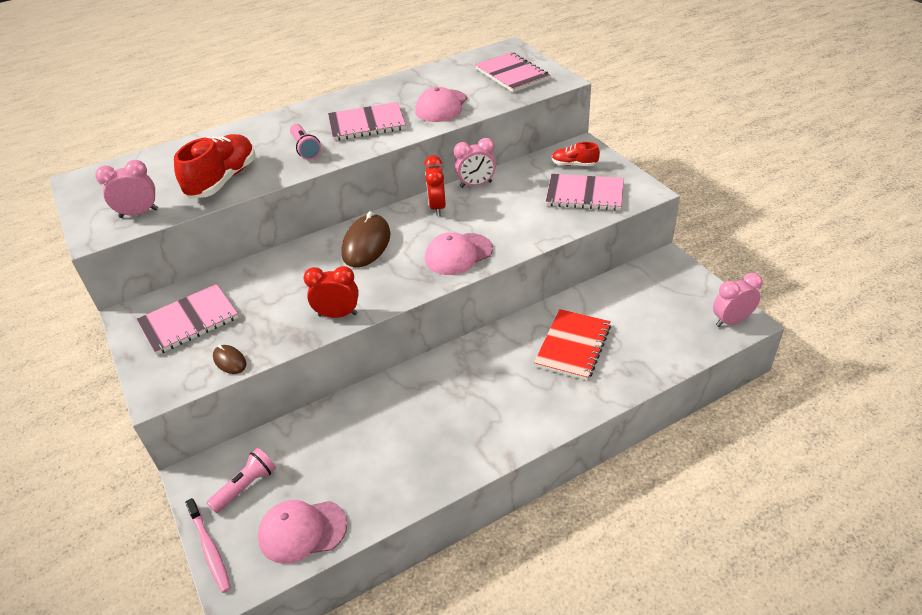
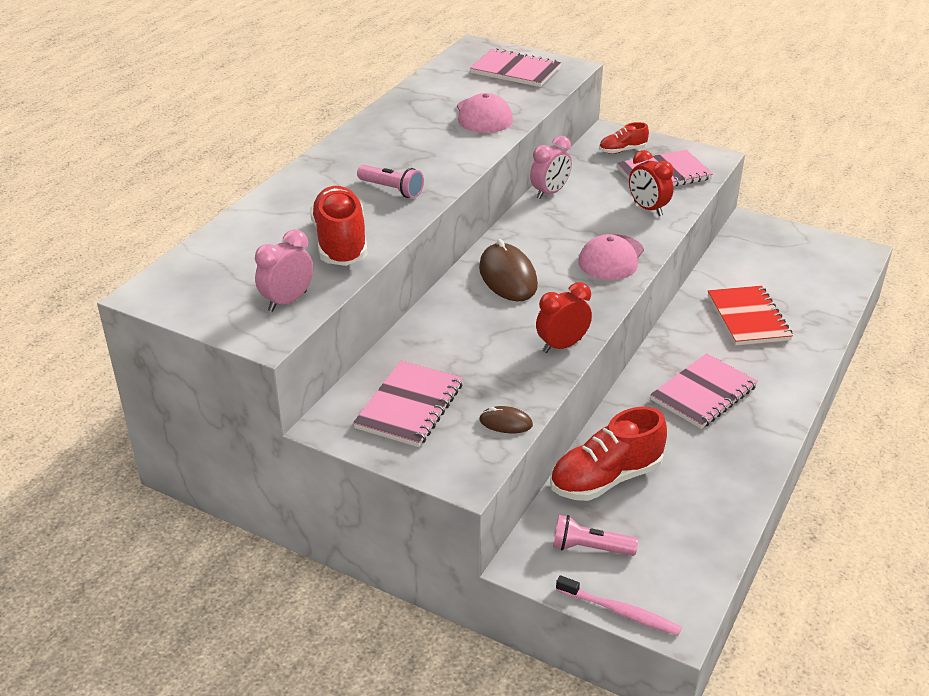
camera: 35 degrees left, 5 degrees down
pink flashlight [207,448,276,513] -> pink flashlight turned 90 degrees counterclockwise [553,515,638,556]
pink cap [258,500,347,564] -> none
pink notebook [328,102,406,141] -> pink notebook moved to [650,353,758,429]
red clock [424,155,446,216] -> red clock moved to [629,150,674,216]
pink clock [713,273,763,327] -> none
none -> red shoe [550,407,667,501]

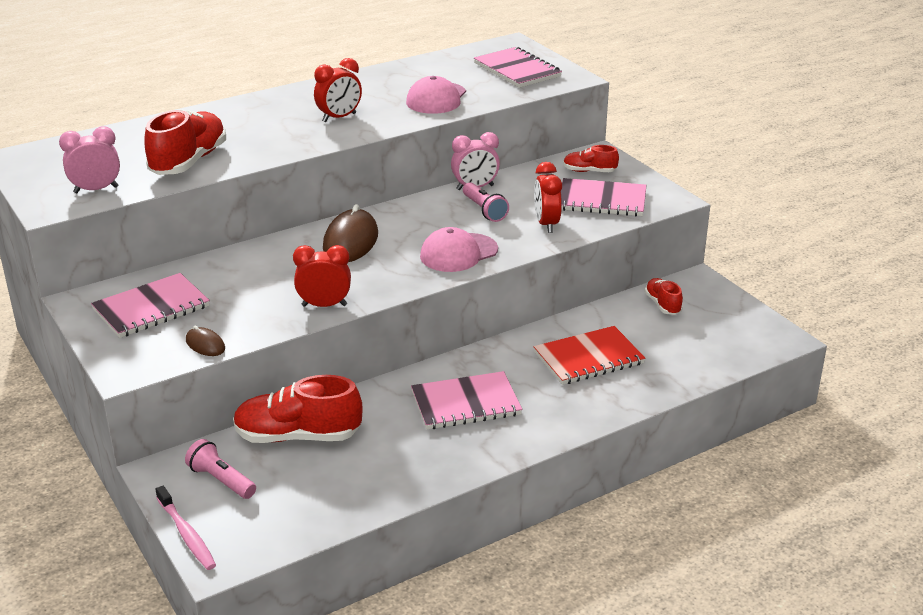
camera: 30 degrees right, 5 degrees down
pink flashlight [357,165,424,198] -> pink flashlight moved to [463,182,509,222]
red notebook [708,286,793,345] -> red notebook turned 45 degrees clockwise [534,326,645,385]
none -> red clock [314,58,362,122]
none -> red shoe [645,278,683,315]

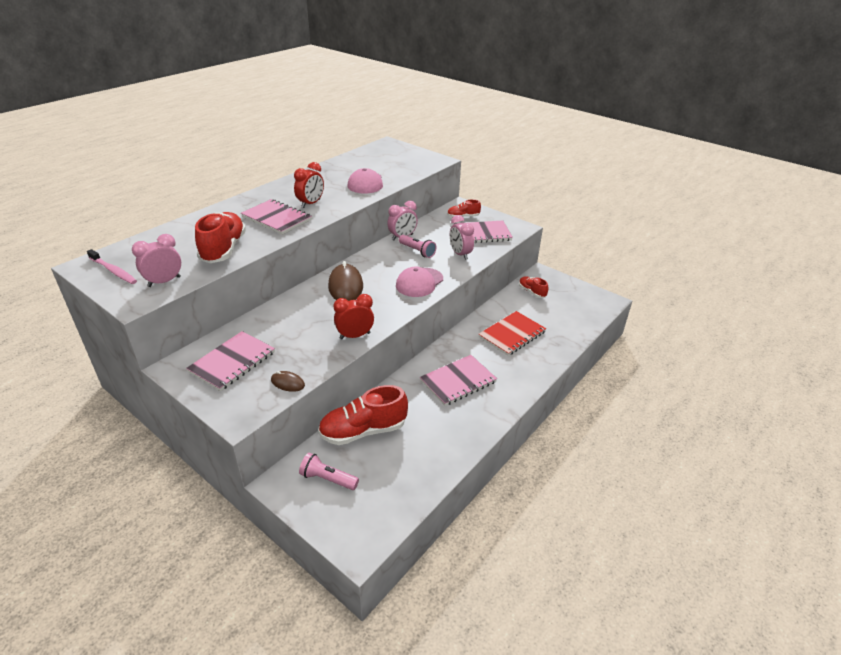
camera: 20 degrees left, 5 degrees up
pink toothbrush [156,486,216,570] -> pink toothbrush moved to [87,249,137,284]
pink notebook [474,47,562,88] -> pink notebook moved to [241,199,312,235]
red clock [534,162,562,233] -> pink clock [450,215,474,260]

